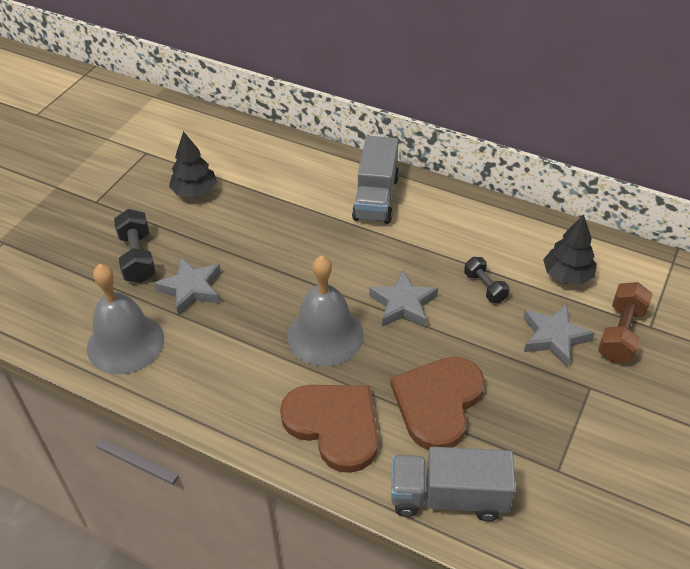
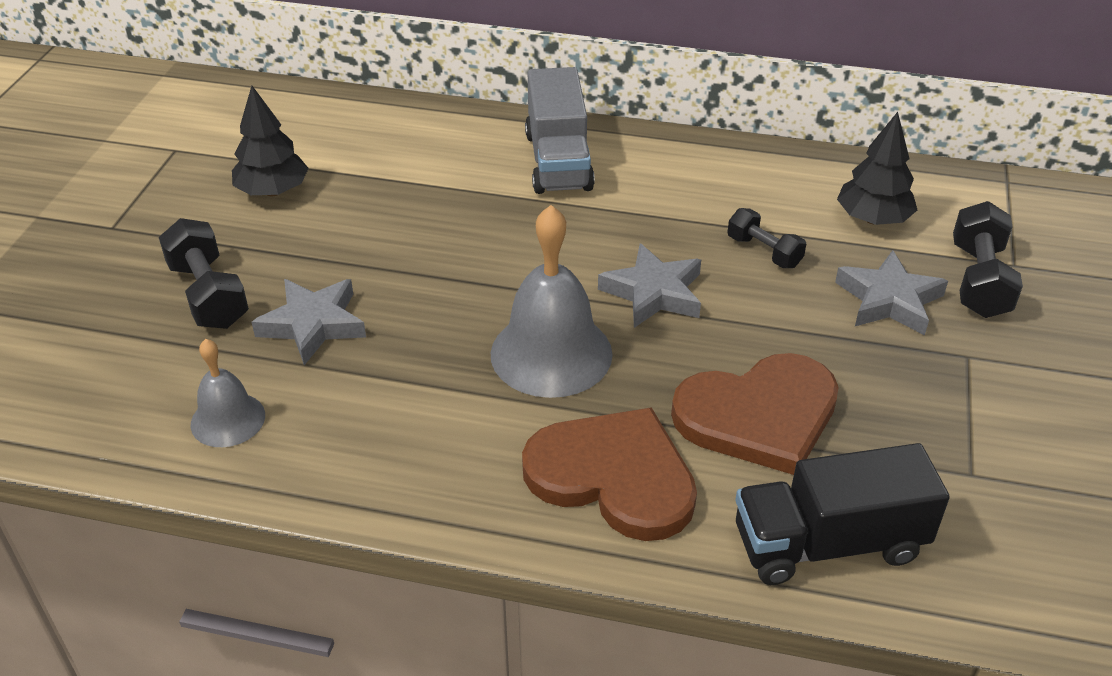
camera: 15 degrees left, 5 degrees down
grey bell [87,264,164,374] -> grey bell [190,339,265,447], size x0.57
brown heart [390,357,485,450] -> brown heart turned 120 degrees counterclockwise [671,353,838,475]
grey truck [391,447,516,521] -> black truck [736,443,950,585]
brown dumbbell [598,282,653,363] -> black dumbbell [953,201,1023,318]

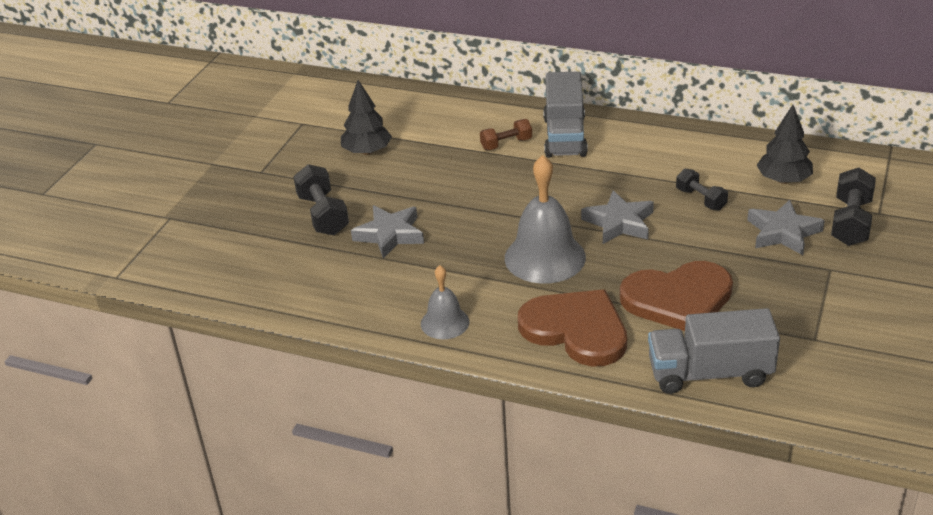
camera: 10 degrees right, 5 degrees down
grey bell [190,339,265,447] -> grey bell moved to [421,265,469,339]
black truck [736,443,950,585] -> grey truck [648,308,780,394]
none -> brown dumbbell [480,119,532,150]

